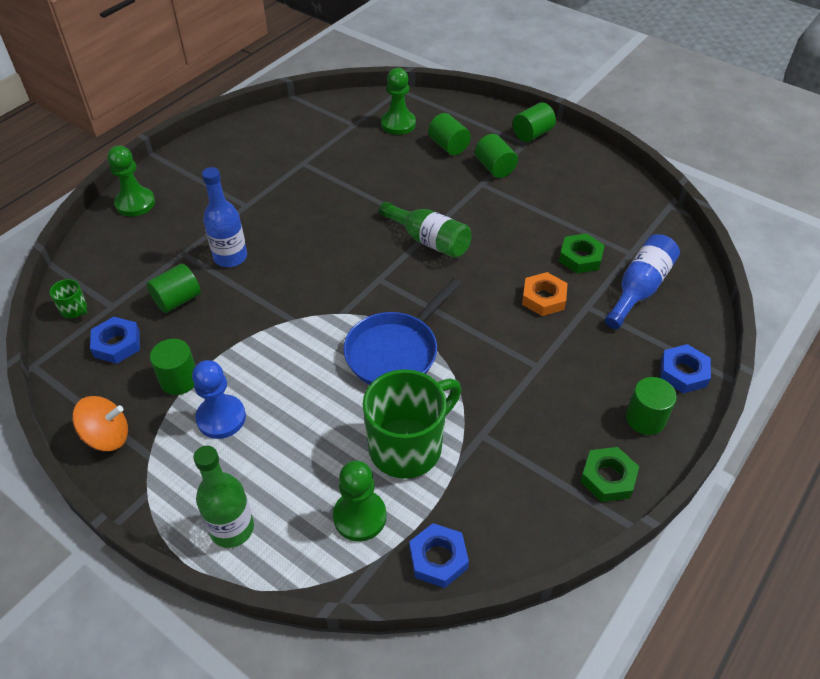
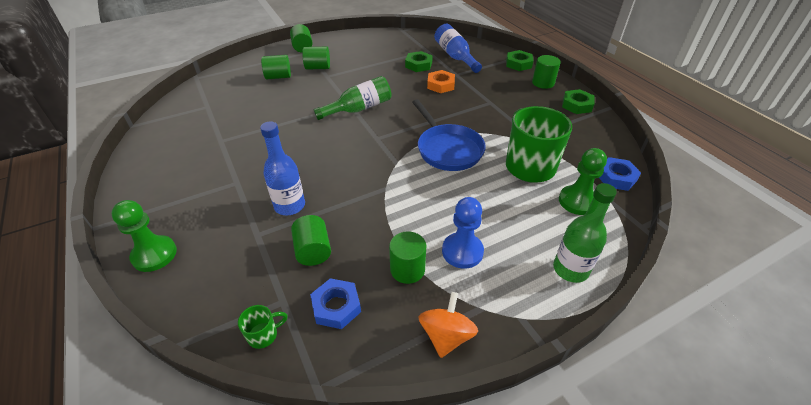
camera: 65 degrees left, 5 degrees down
green pawn [381,68,416,135] -> none
blue nut [660,344,711,393] -> green nut [506,50,533,71]

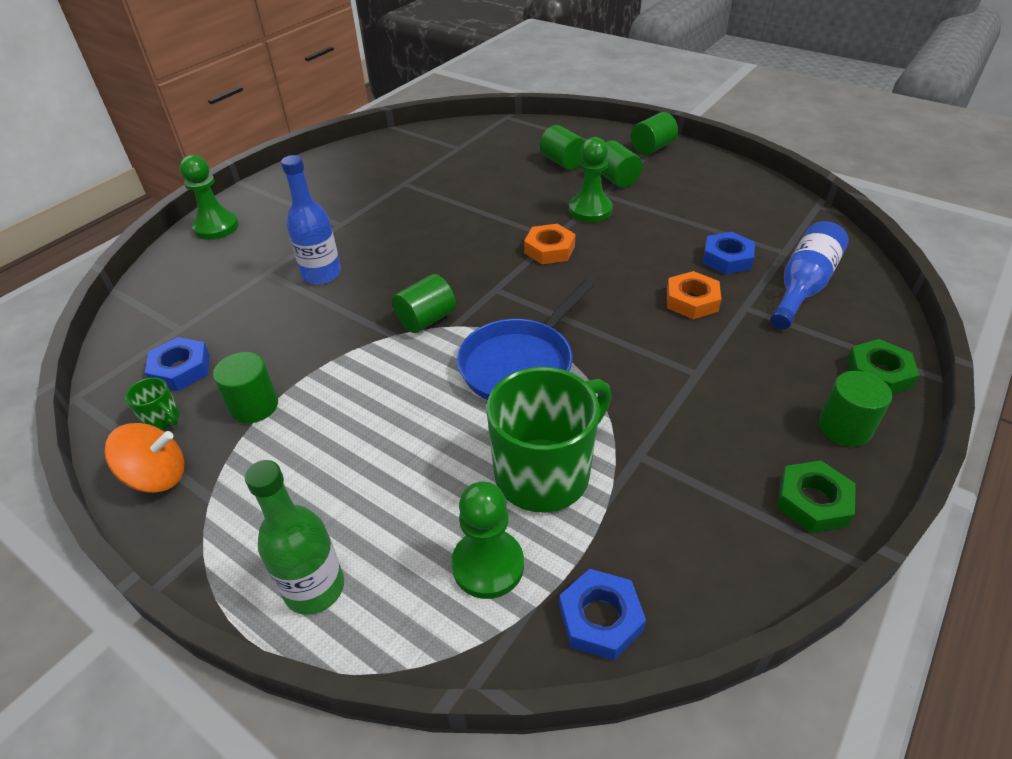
camera: 65 degrees right, 0 degrees up
green mug [238,305,288,349] -> green mug moved to [125,377,180,430]
green cylinder [291,215,331,266] -> green cylinder moved to [392,274,456,333]
green bottle [314,76,392,120] -> orange nut [524,224,576,264]
green nut [405,51,433,72] -> blue nut [703,232,755,274]
blue pawn [442,197,484,269] -> none
none -> green pawn [569,137,613,222]

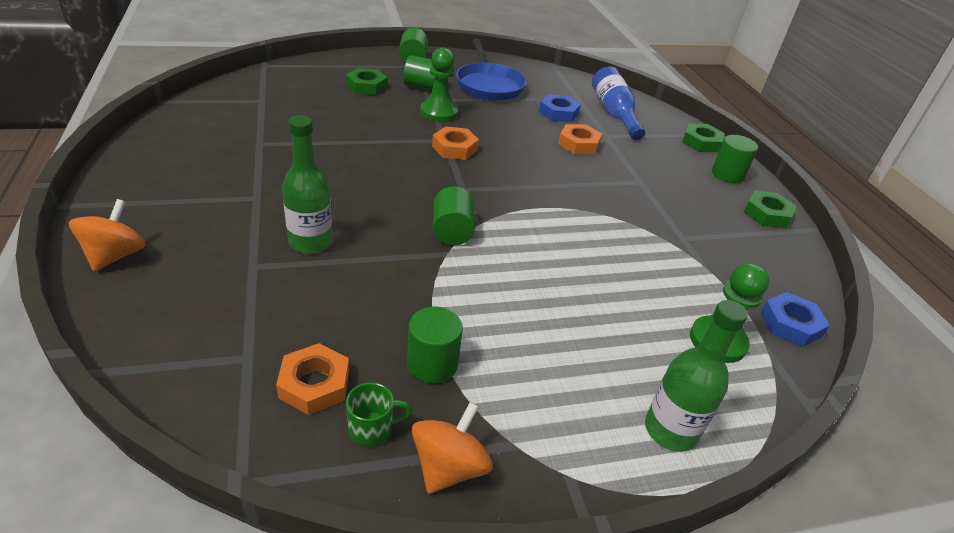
camera: 55 degrees left, 5 degrees down
blue nut [145,337,210,391] -> orange nut [276,343,349,415]
green pawn [180,155,239,240] -> orange spinning top [69,199,146,272]
blue bottle [281,155,341,284] -> green bottle [282,115,333,254]
blue pan [457,279,594,400] -> blue pan moved to [456,39,526,101]
green mug [486,367,612,513] -> none
green cylinder [540,125,585,170] -> green nut [346,68,387,95]

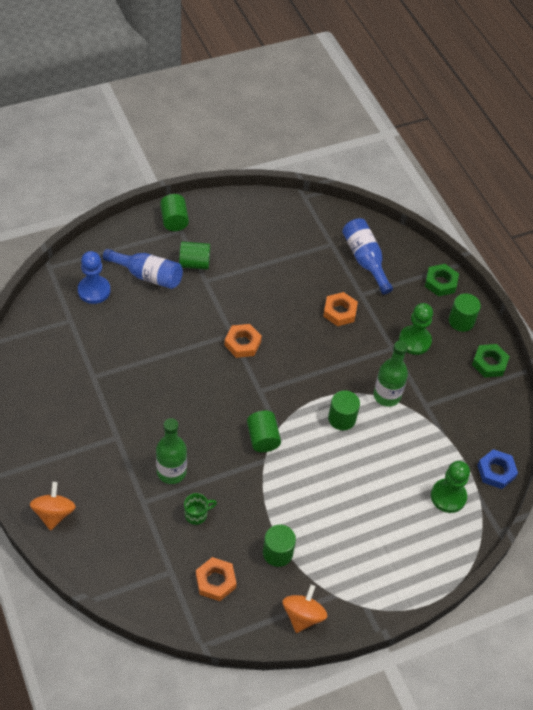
camera: 10 degrees left, 15 degrees up
green nut [346,68,387,95] -> blue bottle [103,249,183,289]
green mug [346,382,412,446] -> green mug moved to [184,493,217,525]
green pawn [420,48,458,122] -> green pawn moved to [399,303,433,355]
blue pan [456,39,526,101] -> none
blue nut [539,94,581,122] -> none
green bottle [645,300,748,452] -> green bottle moved to [374,340,408,407]
none -> blue pawn [78,251,111,304]
none -> green cylinder [328,390,360,430]

